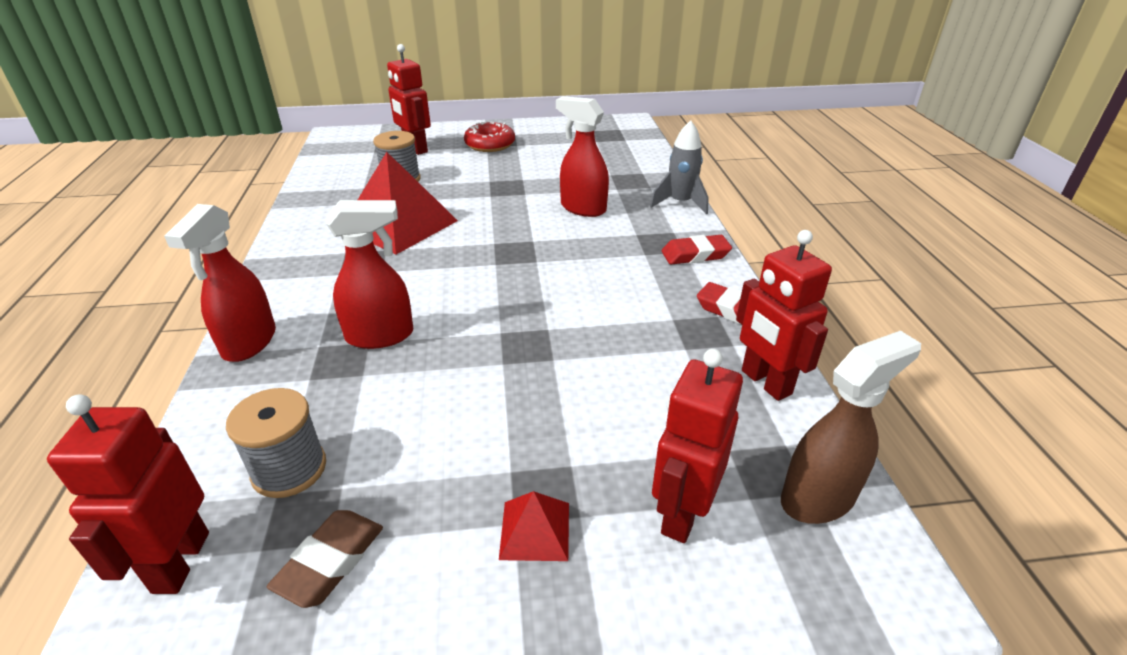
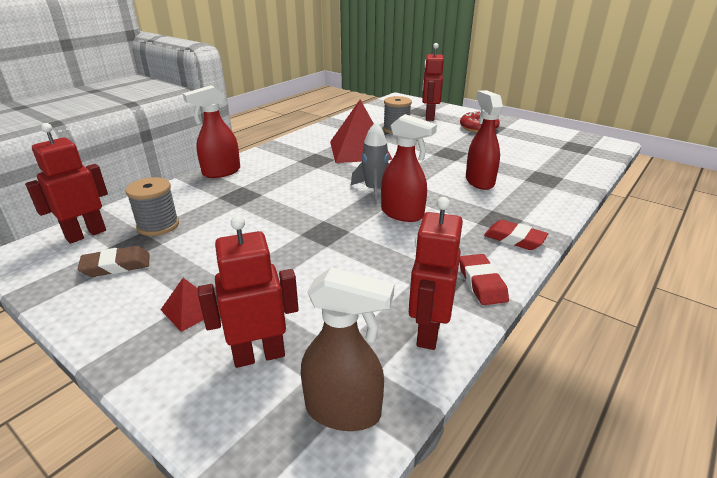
camera: 45 degrees right, 5 degrees down
red spray bottle [326,200,413,349] -> red spray bottle moved to [381,114,437,222]
grey rocket [650,120,708,215] -> grey rocket moved to [351,122,389,204]

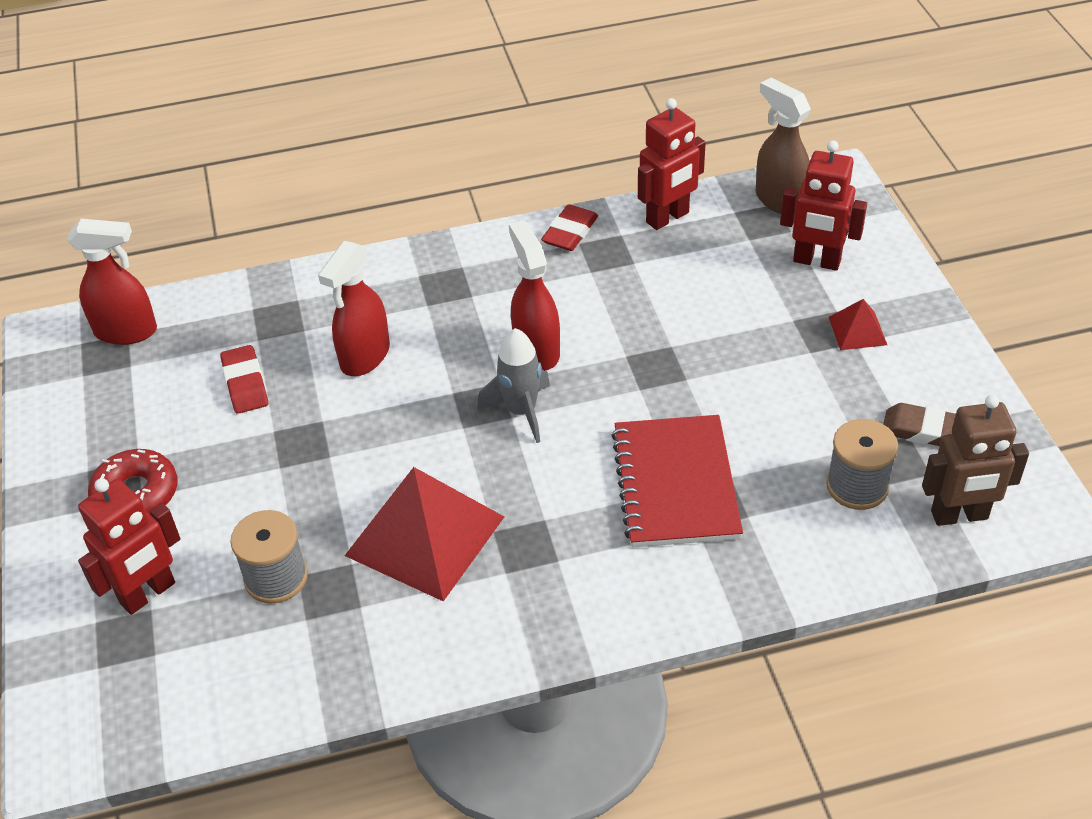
camera: 140 degrees left, 15 degrees up
red robot [25,123,108,244] -> brown robot [922,395,1029,526]
red spray bottle [183,85,240,178] -> red spray bottle moved to [67,219,157,345]
red eraser [484,220,548,250] -> red eraser moved to [220,345,268,414]
none -> red notebook [611,415,743,548]

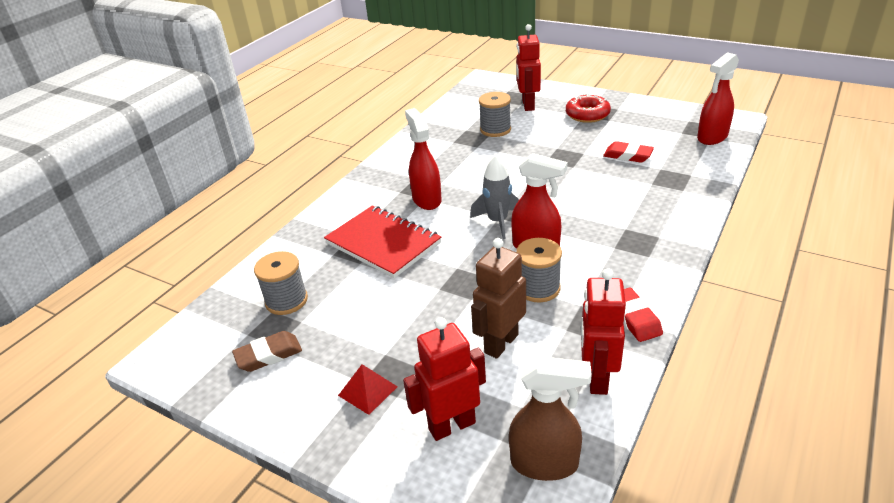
camera: 135 degrees right, 10 degrees down
red spray bottle [318,241,390,376] -> red spray bottle moved to [405,108,442,210]
red pyramid [345,467,504,601] -> none
brown robot [922,395,1029,526] -> brown robot moved to [471,238,526,359]
none -> grey spool [516,238,562,302]

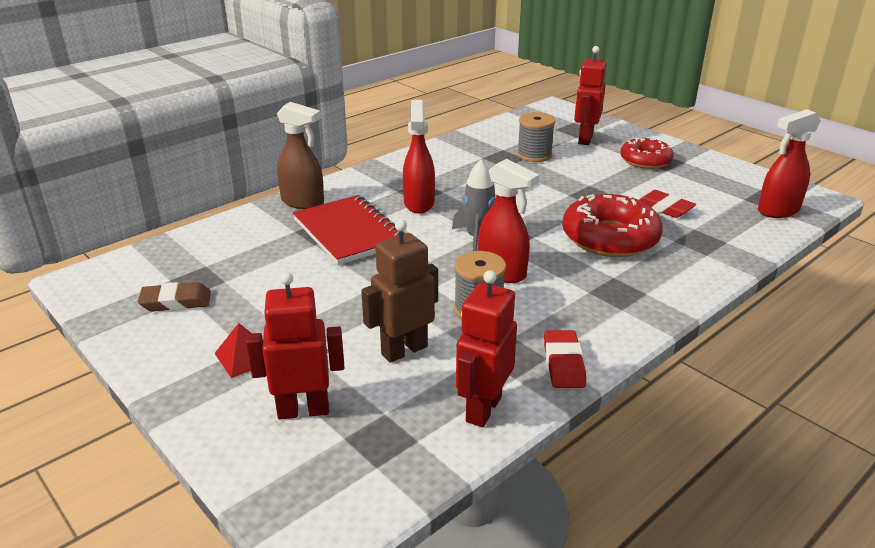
camera: 15 degrees right, 5 degrees down
grey spool [254,251,308,315] -> none
brown spray bottle [509,356,591,481] -> brown spray bottle moved to [277,102,324,209]
none -> red donut [562,194,663,257]

